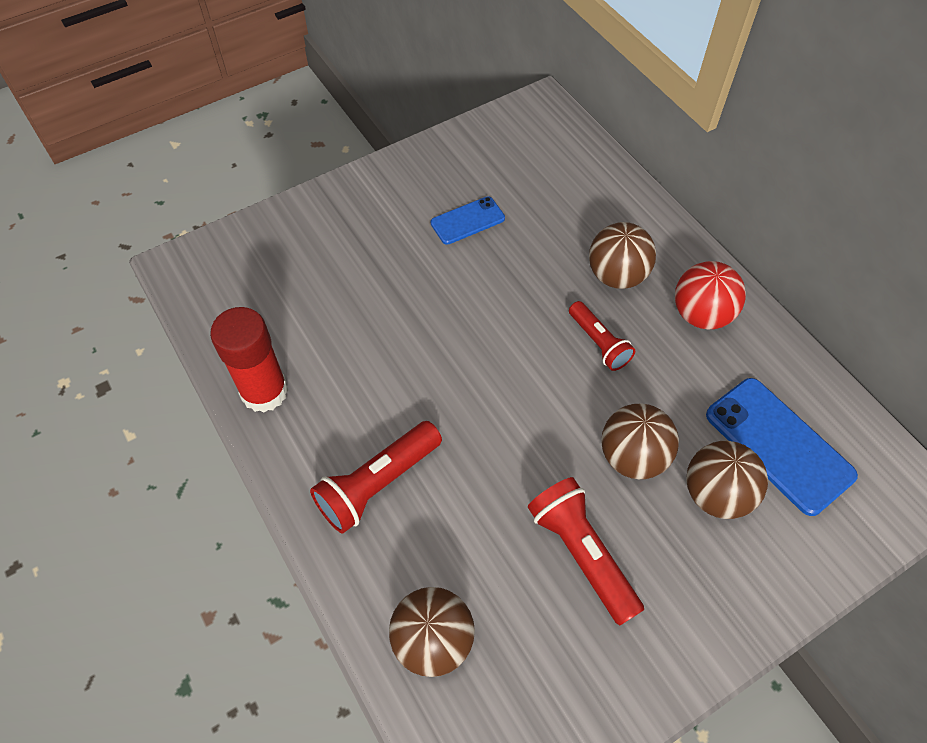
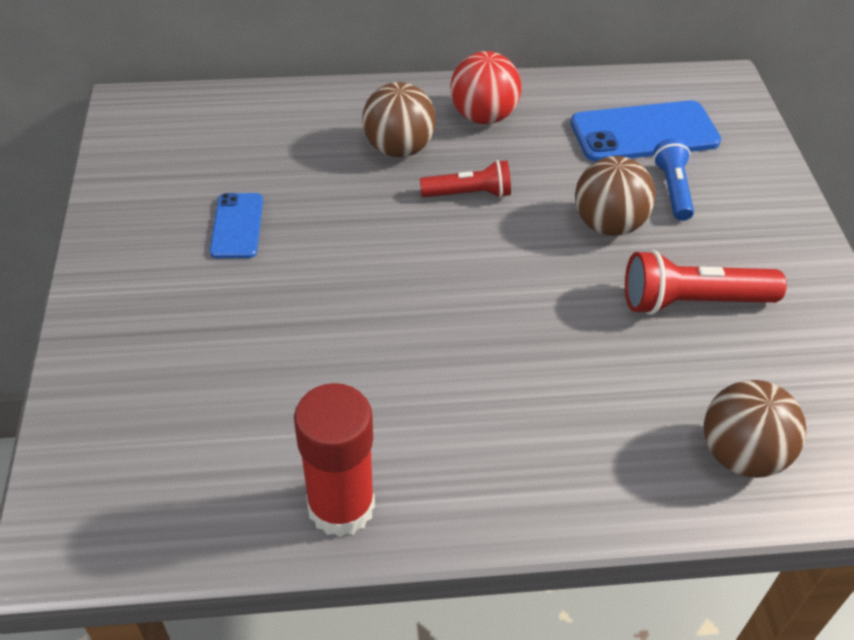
camera: 65 degrees left, 10 degrees down
red flashlight [310,421,442,534] -> none
brown ball [686,441,768,519] -> blue flashlight [653,138,694,221]

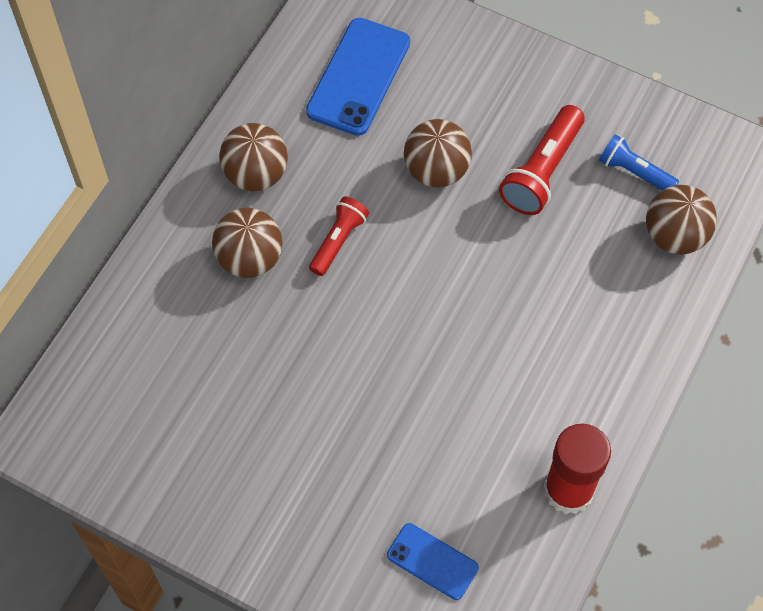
camera: 55 degrees left, 15 degrees up
blue phone [210,193,263,258] -> blue phone moved to [387,523,479,600]
red ball [450,51,521,124] -> brown ball [219,123,288,191]
blue flashlight [653,138,694,221] -> blue flashlight moved to [599,134,679,190]

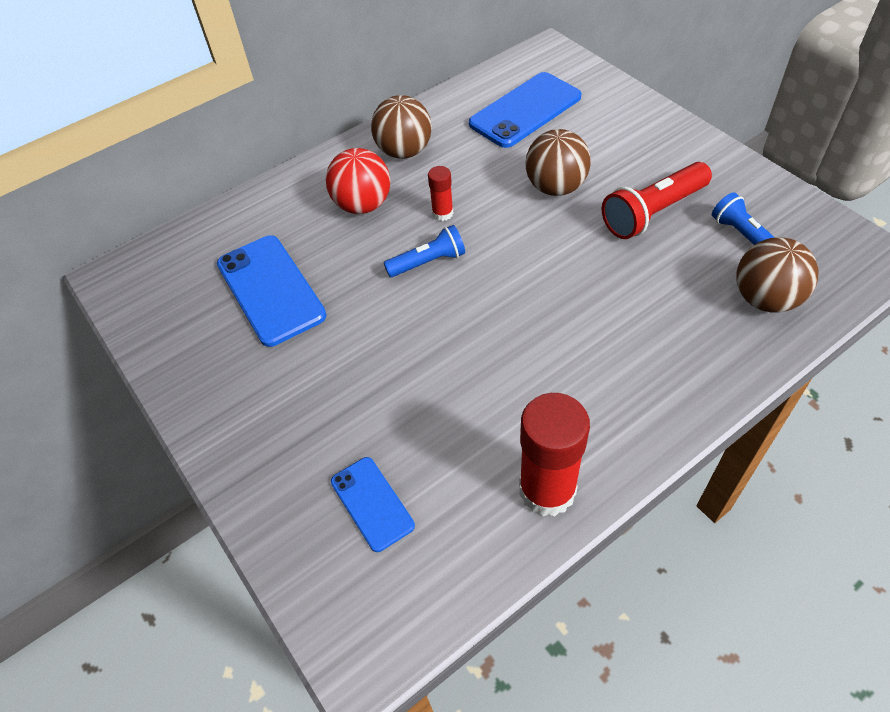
camera: 30 degrees right, 10 degrees down
brown ball [212,208,283,278] -> red ball [326,148,390,214]
red flashlight [309,197,369,276] -> red glue stick [428,166,453,221]
none -> blue phone [217,235,327,347]
none -> blue flashlight [384,225,465,277]

